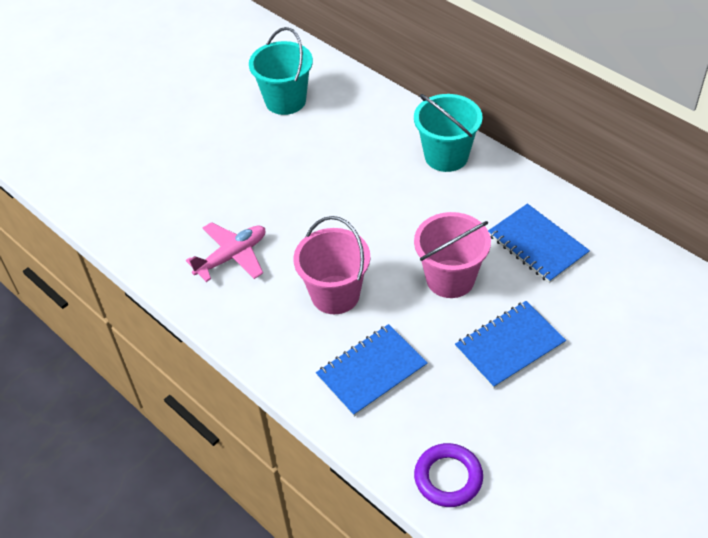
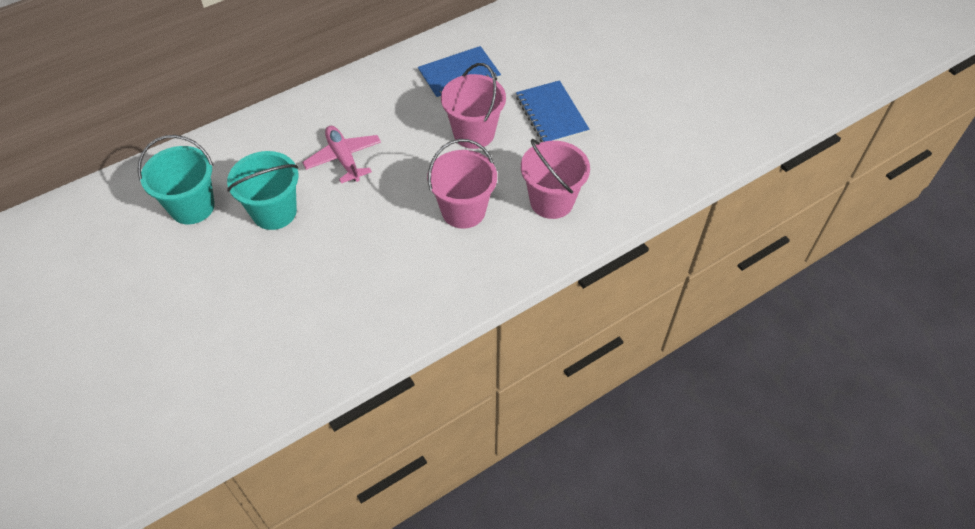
camera: 80 degrees left, 5 degrees up
pink plane [186,222,265,282] -> pink plane moved to [302,126,381,184]
blue notebook [316,324,428,417] -> pink bucket [521,139,590,219]
turquoise bucket [414,94,483,172] -> turquoise bucket moved to [227,151,298,230]
purple ring [414,443,483,507] -> none

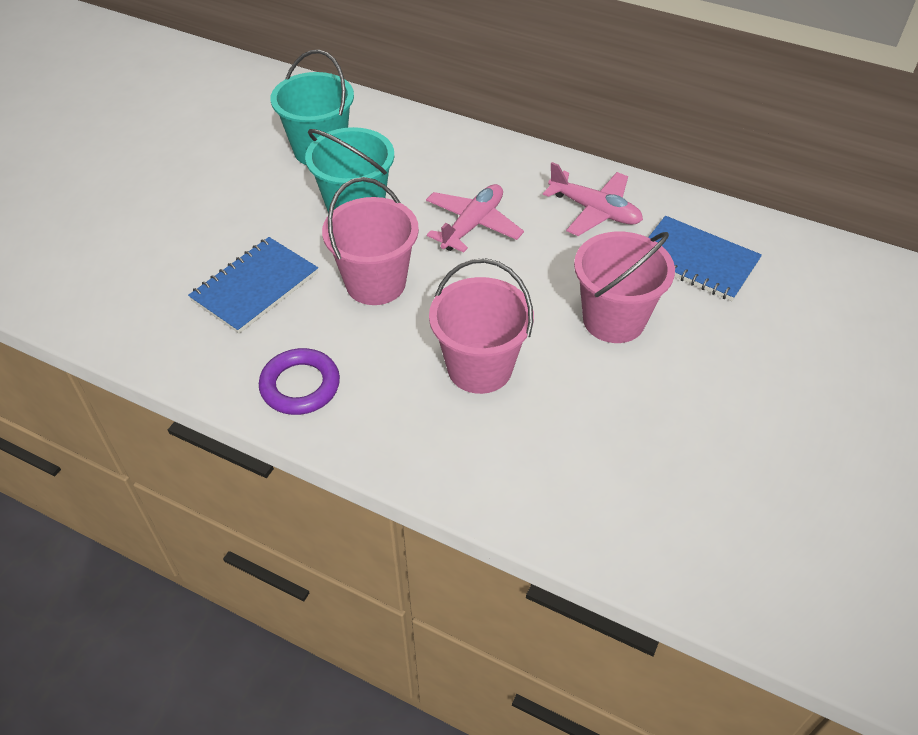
camera: 60 degrees right, 5 degrees down
blue notebook [516,80,589,142] -> blue notebook moved to [188,237,318,334]
pink bucket [521,139,590,219] -> pink bucket moved to [322,177,419,305]
none -> purple ring [259,348,340,415]
none -> pink plane [543,162,643,236]

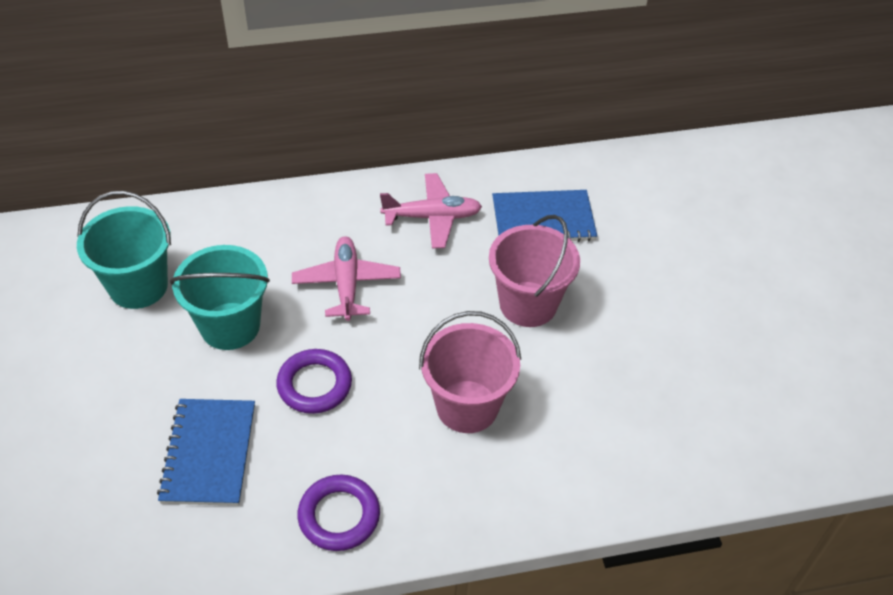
camera: 40 degrees left, 0 degrees up
pink bucket [322,177,419,305] -> purple ring [276,349,352,414]

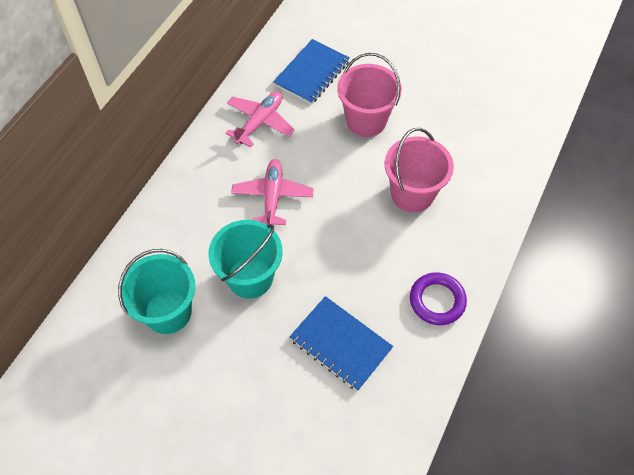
camera: 50 degrees left, 10 degrees up
purple ring [276,349,352,414] -> none
pink plane [292,236,401,321] -> pink plane turned 60 degrees clockwise [231,159,314,225]

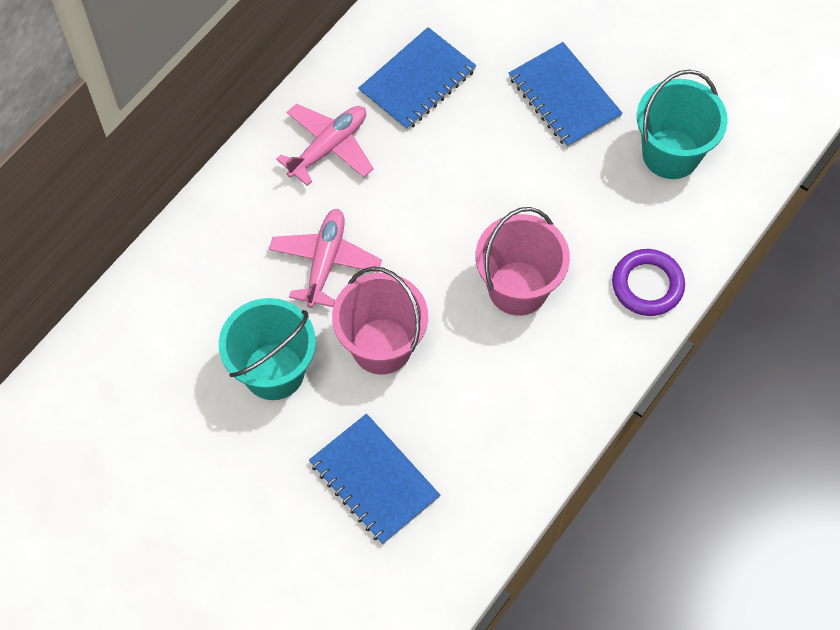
camera: 10 degrees right, 5 degrees up
turquoise bucket [118,249,195,334] -> turquoise bucket moved to [637,70,728,179]
pink bucket [337,53,402,137] -> pink bucket moved to [332,266,428,375]
purple ring [410,272,467,325] -> purple ring moved to [612,249,685,316]
none -> blue notebook [509,42,623,148]

